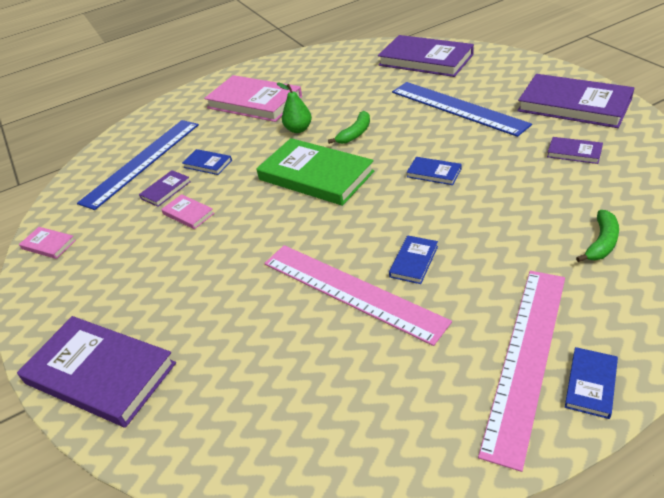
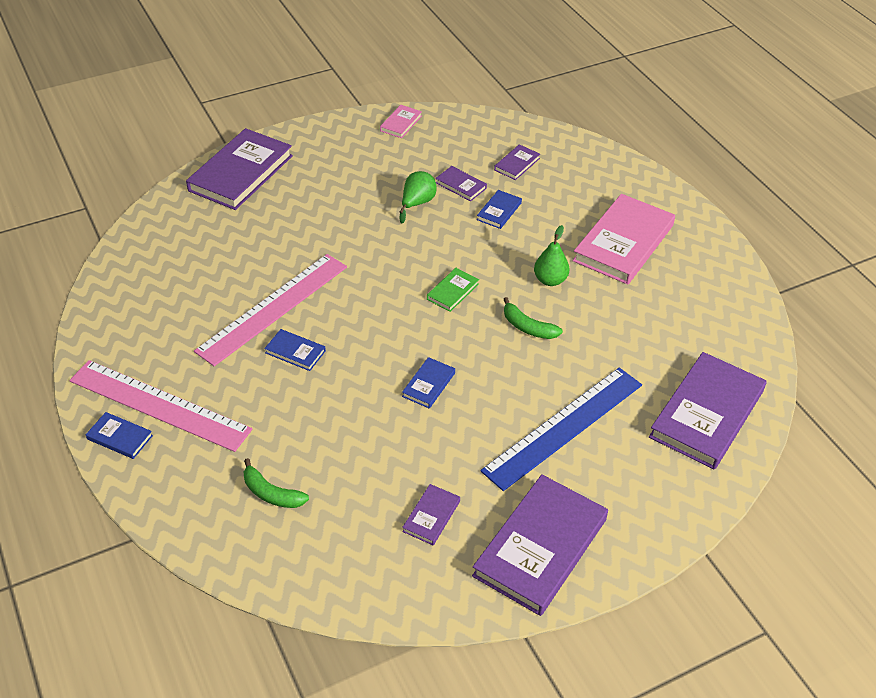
camera: 85 degrees right, 5 degrees up
blue ruler [77,120,199,210] -> purple book [494,144,540,180]
pink book [161,194,214,229] -> green pear [399,171,437,224]
green book [256,138,374,206] -> green book [427,268,479,312], size x0.45

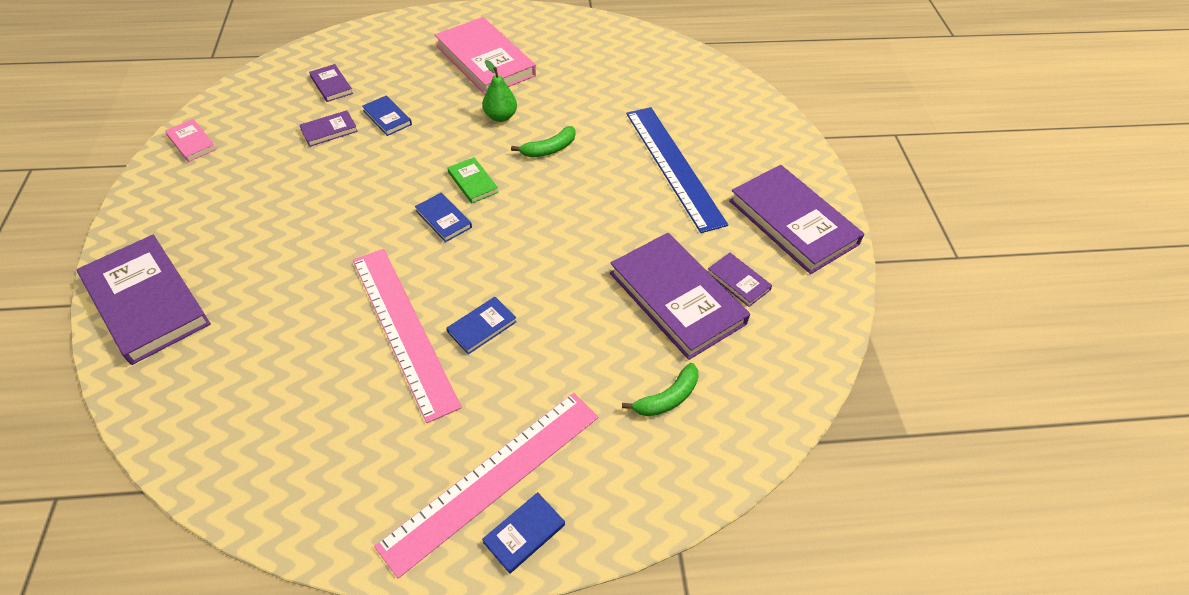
camera: 70 degrees left, 5 degrees up
green pear [399,171,437,224] -> none
blue book [402,357,455,409] -> blue book moved to [415,193,472,242]
purple book [649,352,767,470] -> purple book moved to [610,233,750,360]

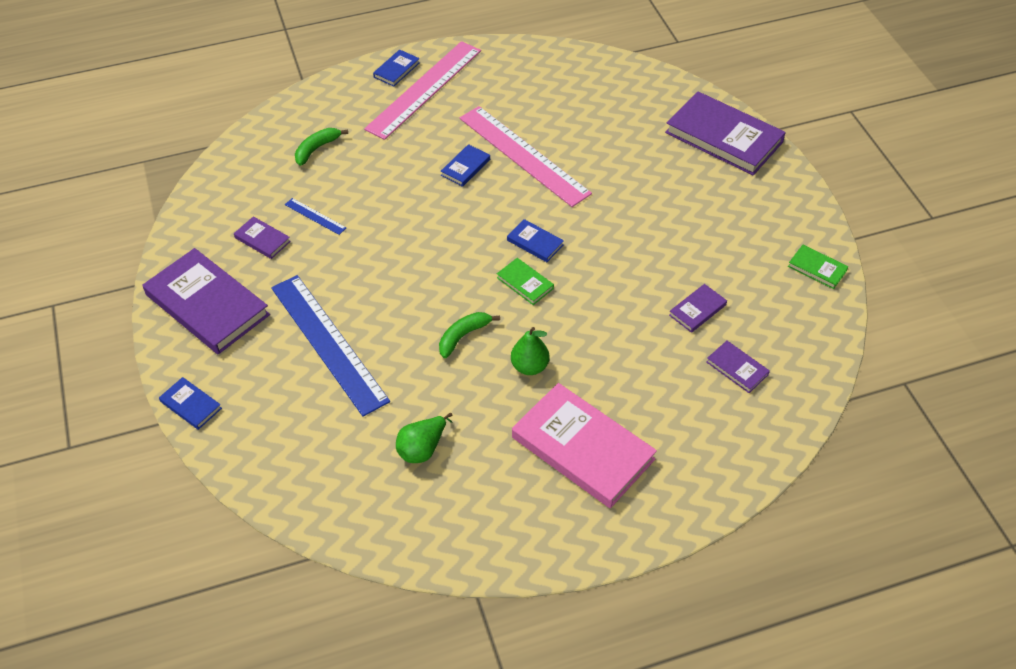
camera: 170 degrees right, 0 degrees up
pink book [165,119,217,162] -> green book [788,245,848,289]
blue book [362,95,412,136] -> blue book moved to [159,377,222,430]
purple book [610,233,750,360] -> blue ruler [285,198,346,235]
none -> green pear [396,413,453,463]

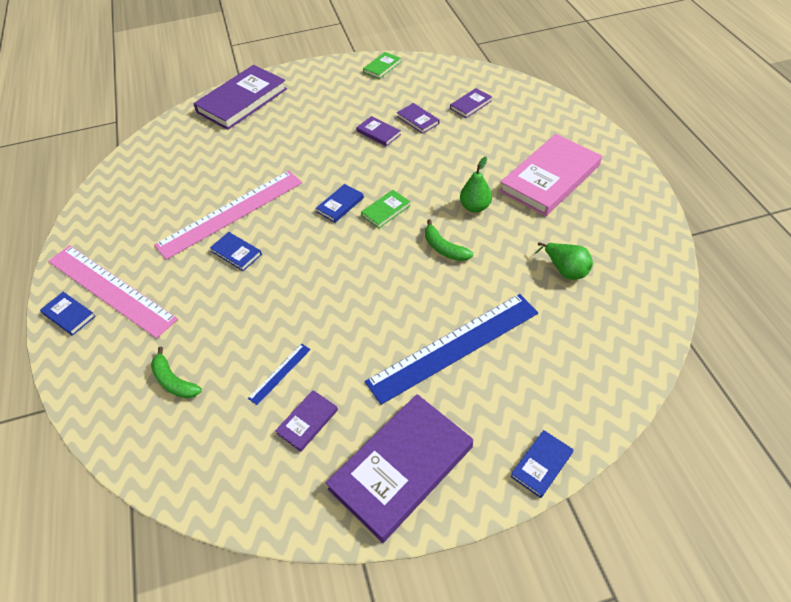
camera: 85 degrees left, 0 degrees up
none -> purple book [356,116,401,146]

